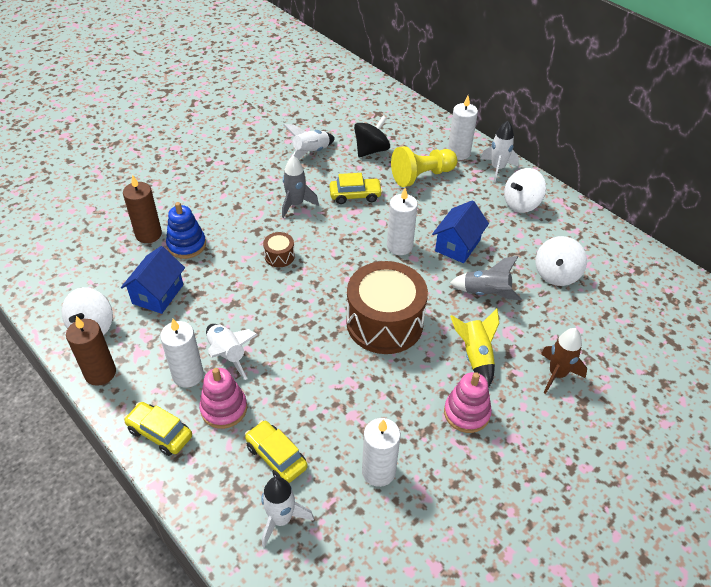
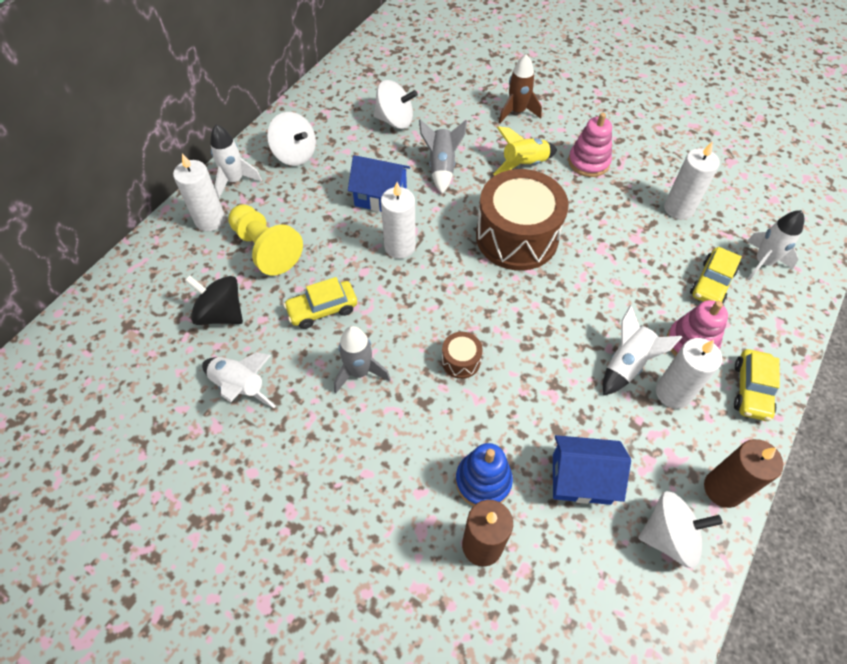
camera: 105 degrees left, 10 degrees up
yellow car [329,173,383,204] -> yellow car turned 90 degrees counterclockwise [283,277,357,329]

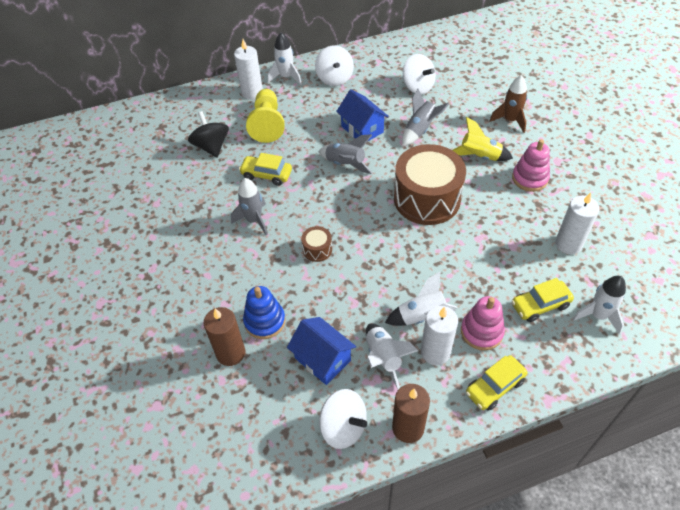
camera: 40 degrees right, 5 degrees down
white rocket [202,352,276,408] -> white rocket moved to [366,323,418,390]
white candle [381,182,416,259] -> grey rocket [318,134,372,174]

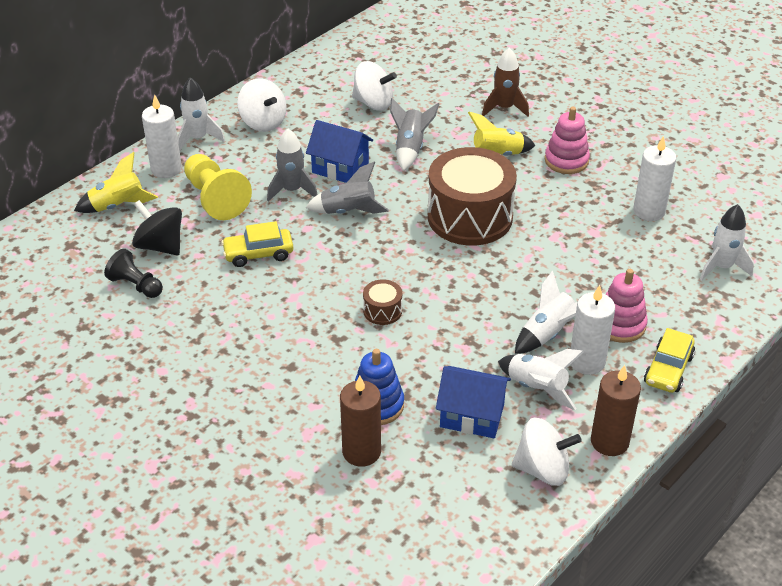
camera: 30 degrees left, 10 degrees down
grey rocket [231,178,268,235] -> grey rocket moved to [267,129,318,202]
yellow car [512,278,574,322] -> none
none -> yellow rocket [74,152,158,213]
none -> black pawn [104,249,163,298]

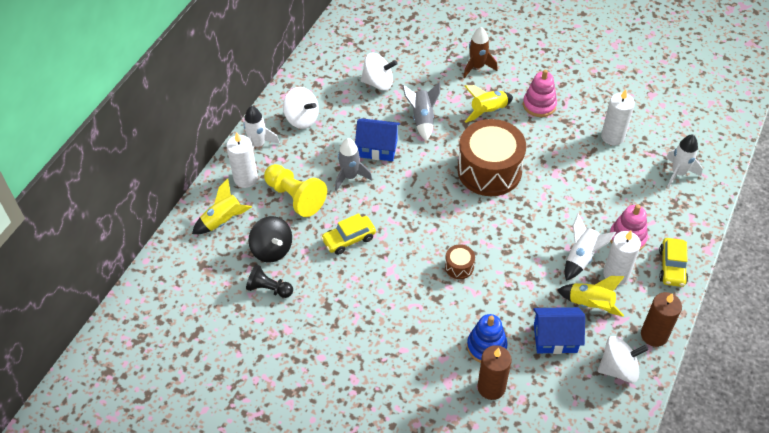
camera: 15 degrees left, 10 degrees up
black spinning top [132,200,182,255] -> black spinning top turned 150 degrees counterclockwise [249,216,292,262]
grey rocket [306,161,389,214] -> none
white rocket [498,349,584,410] -> yellow rocket [557,276,625,317]

